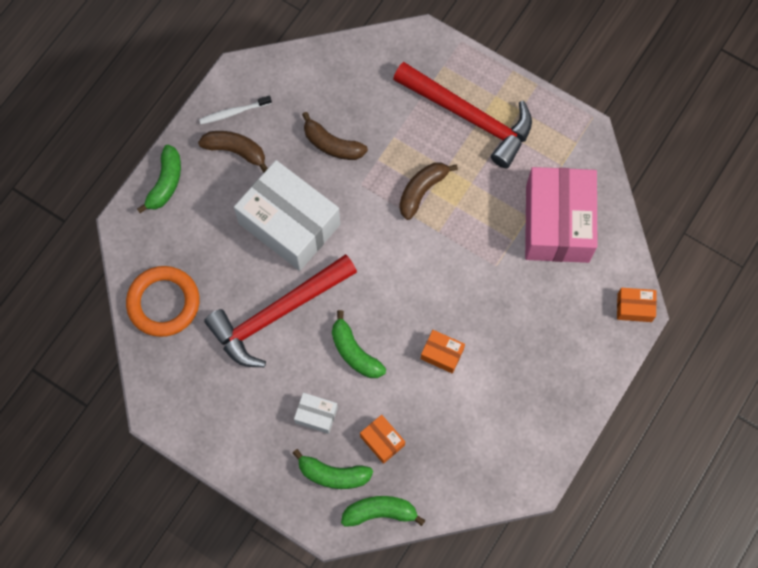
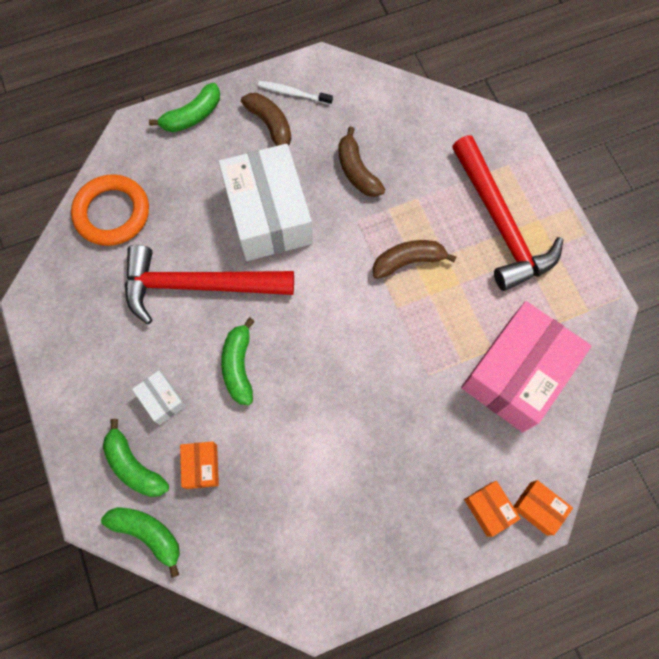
camera: 35 degrees right, 0 degrees up
orange box [421,330,465,374] -> orange box moved to [464,481,521,537]

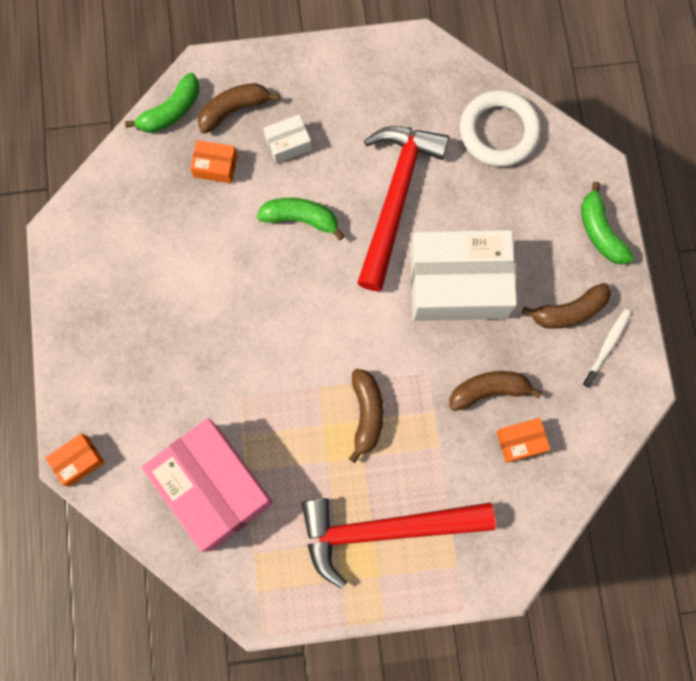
camera: 105 degrees right, 5 degrees up
orange ring [71,174,149,246] -> white ring [460,90,541,167]
green banana [103,419,169,497] -> brown banana [198,83,280,134]
orange box [464,481,521,537] -> orange box moved to [497,418,550,463]

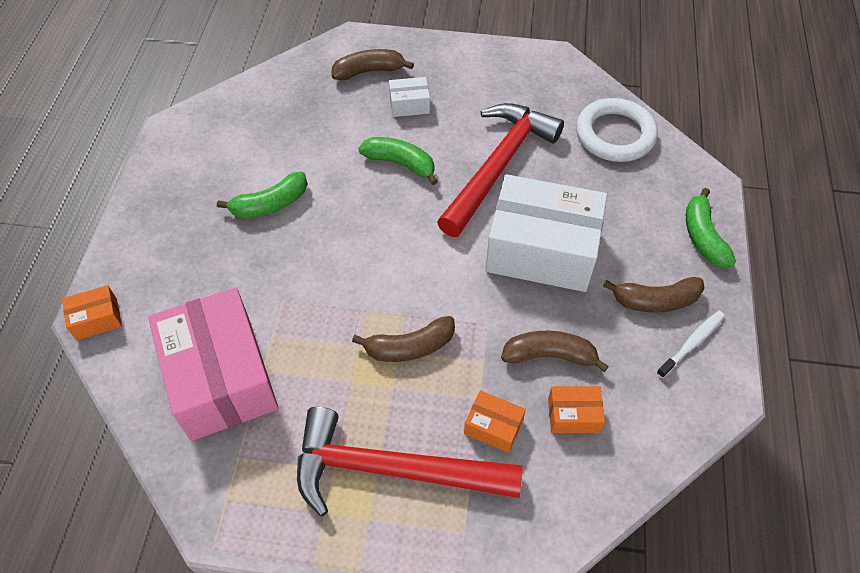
camera: 15 degrees right, 20 degrees down
green banana [125,73,199,133] -> green banana moved to [217,172,307,219]
orange box [190,140,237,183] -> orange box moved to [464,390,526,453]
brown banana [349,369,384,463] -> brown banana turned 60 degrees clockwise [352,316,455,362]

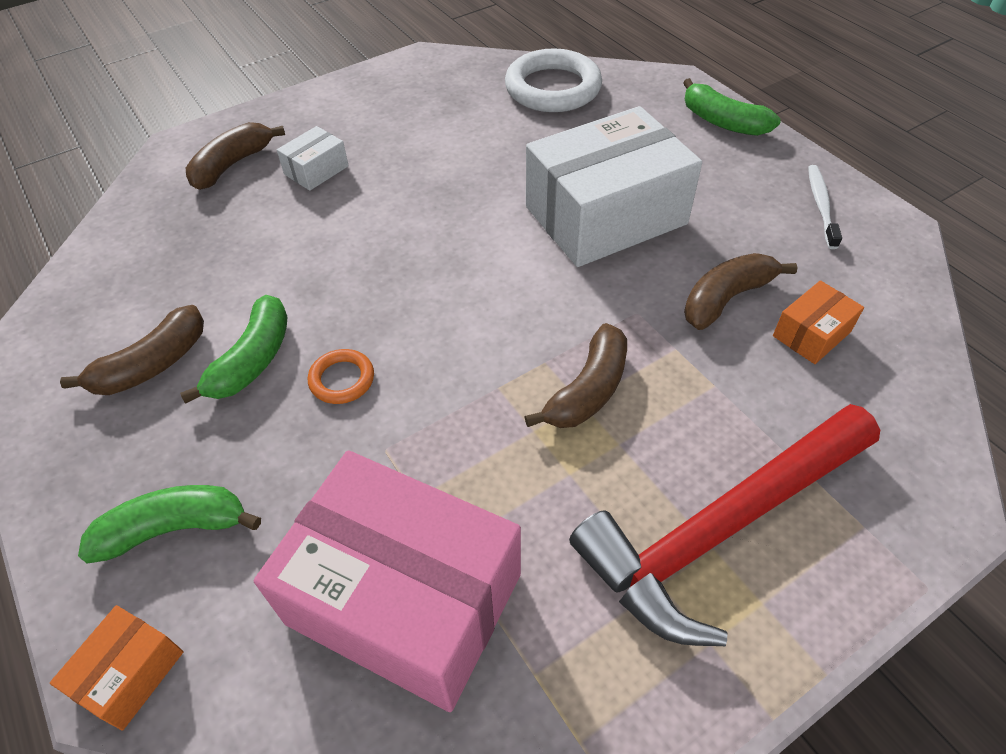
camera: 40 degrees left, 5 degrees down
green banana [358,137,438,185] -> green banana moved to [78,485,261,564]
red hammer [437,103,564,237] -> none
orange box [464,390,526,453] -> none
brown banana [603,277,704,313] -> brown banana moved to [60,305,204,395]
none -> orange ring [308,349,374,404]

